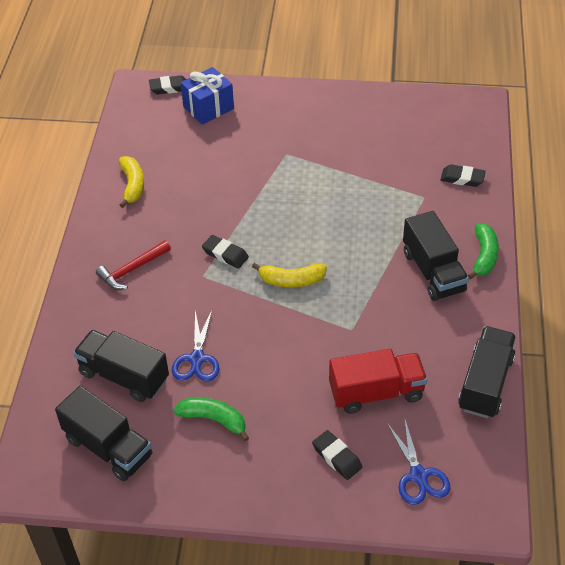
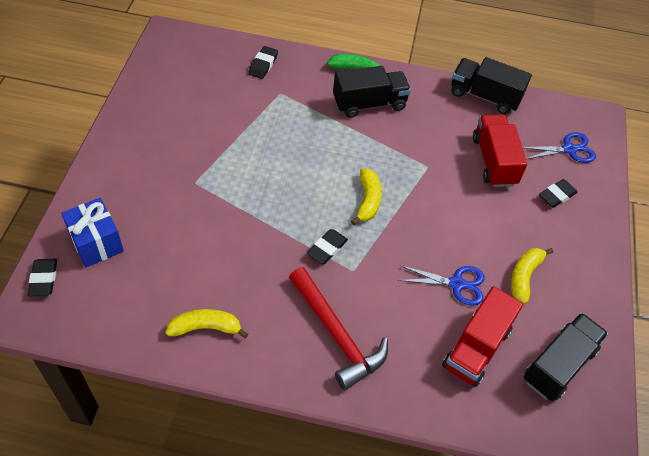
camera: 90 degrees left, 5 degrees up
black truck [73,330,169,402] -> red truck [442,286,523,387]
red hammer [96,240,171,290] -> red hammer [289,267,388,390], size x1.61
green banana [174,397,249,441] -> yellow banana [511,248,553,304]

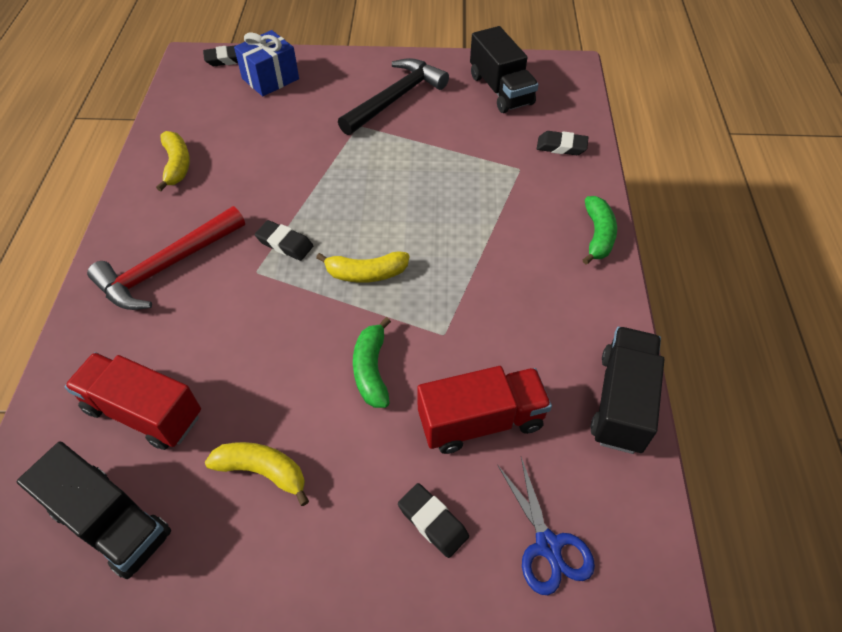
camera: 85 degrees right, 0 degrees up
black truck [333,66,411,118] -> black truck moved to [470,26,539,113]
blue scissors [397,265,485,306] -> none
none -> black hammer [338,58,449,135]
none -> green banana [353,317,391,408]

